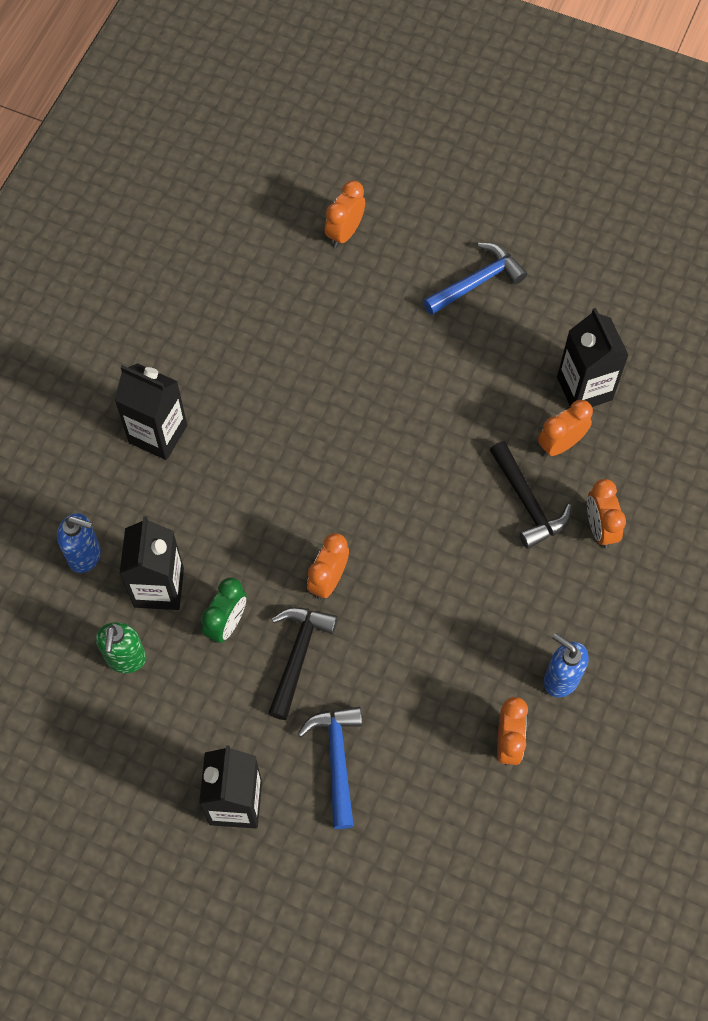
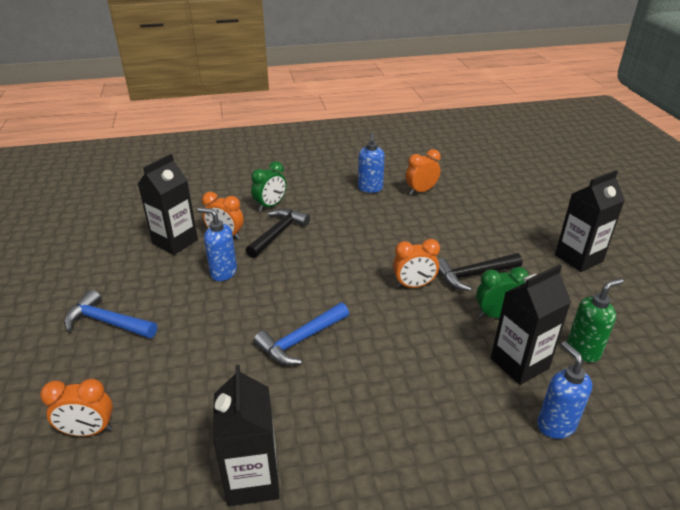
camera: 125 degrees left, 30 degrees down
black carton [114,363,187,460] -> black carton moved to [213,365,280,506]
blue hammer [298,707,362,829] -> blue hammer moved to [254,302,349,365]
orange clock [587,479,626,548] -> green clock [251,161,286,211]
none -> blue soap dispenser [198,207,237,281]

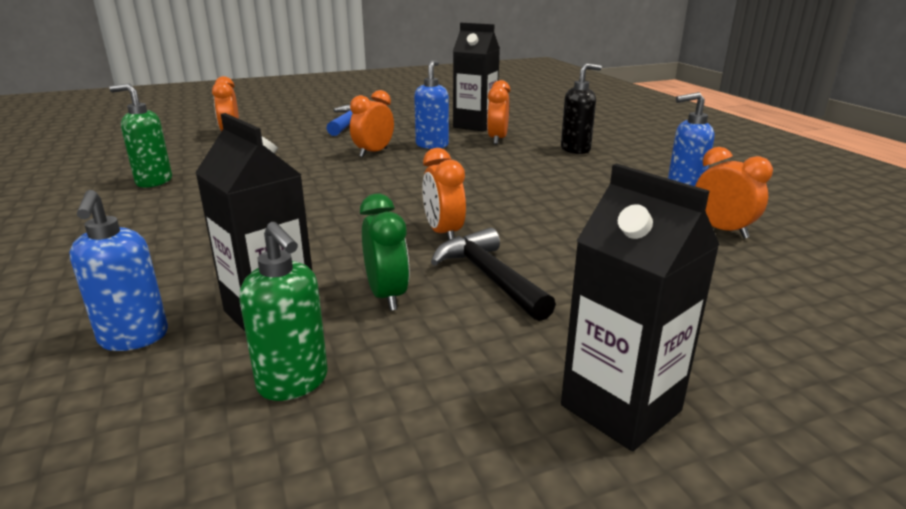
camera: 80 degrees right, 10 degrees down
black carton [213,365,280,506] -> green soap dispenser [109,83,172,188]
black hammer [246,209,310,258] -> none
green clock [251,161,286,211] -> black soap dispenser [561,63,602,154]
blue hammer [254,302,349,365] -> none
blue soap dispenser [537,341,592,439] -> blue soap dispenser turned 105 degrees clockwise [69,190,168,351]
none -> orange clock [350,90,394,157]

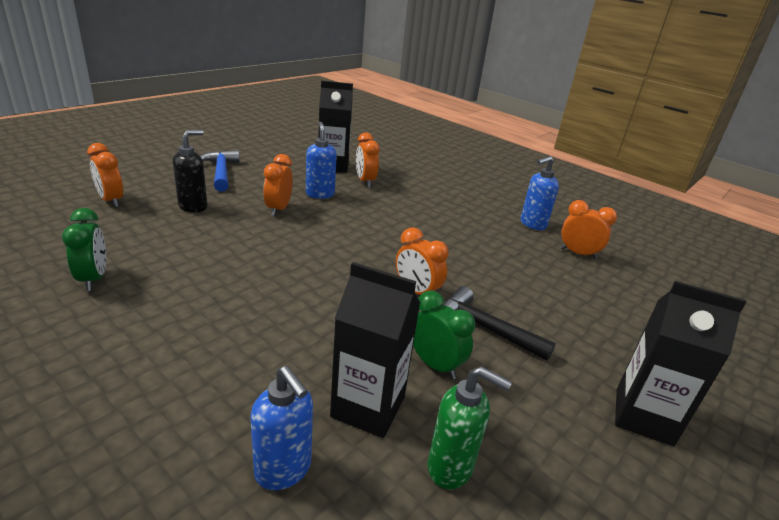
camera: 30 degrees left, 5 degrees up
green soap dispenser [109,83,172,188] -> green clock [62,208,106,291]
black soap dispenser [561,63,602,154] -> black soap dispenser moved to [173,130,207,213]

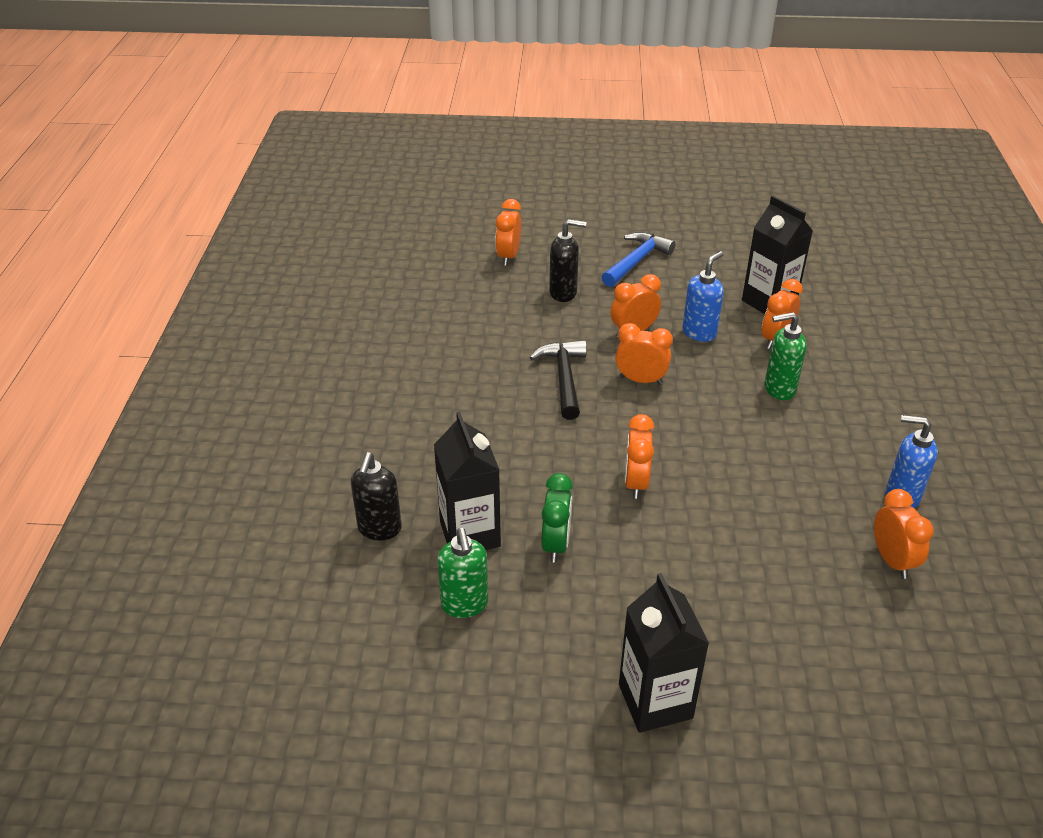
camera: 55 degrees right, 10 degrees up
green clock [62,208,106,291] -> none
blue soap dispenser [250,366,313,490] -> black soap dispenser [351,452,402,541]
black hammer [444,286,556,361] -> black hammer moved to [529,340,587,420]
none -> orange clock [615,323,673,384]
none -> green soap dispenser [764,312,807,400]

